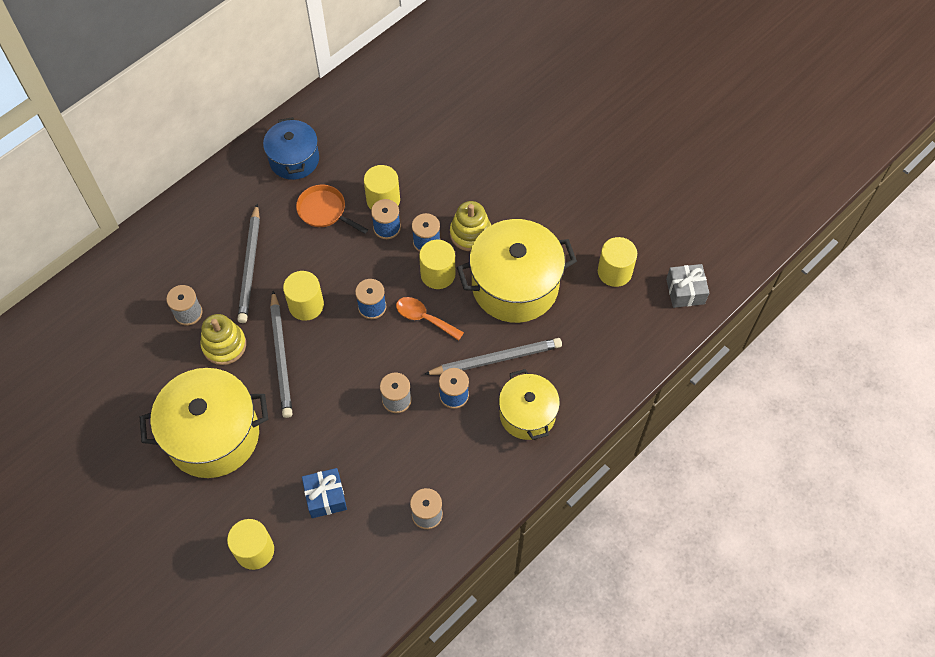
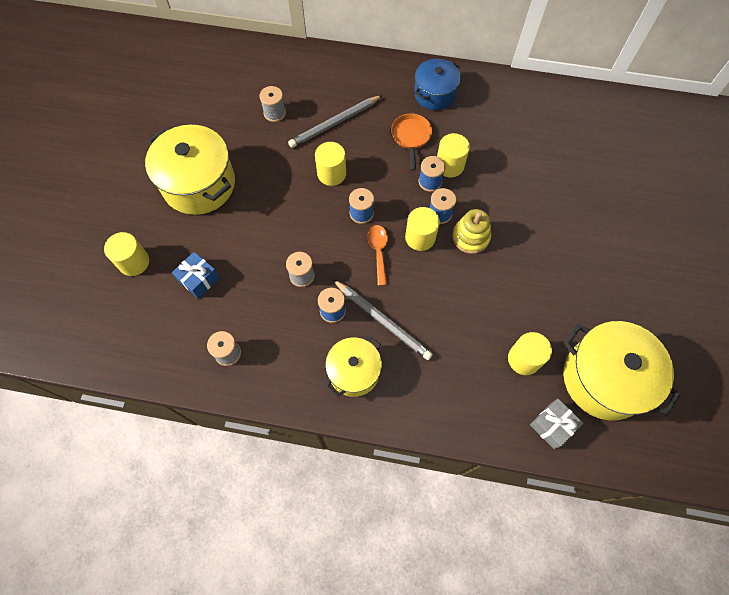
camera: 55 degrees right, 5 degrees up
yellow stacking toy [200,314,246,365] -> none
grey pencil [270,291,292,418] -> none
yellow pot [457,219,577,323] -> yellow pot moved to [563,321,681,420]

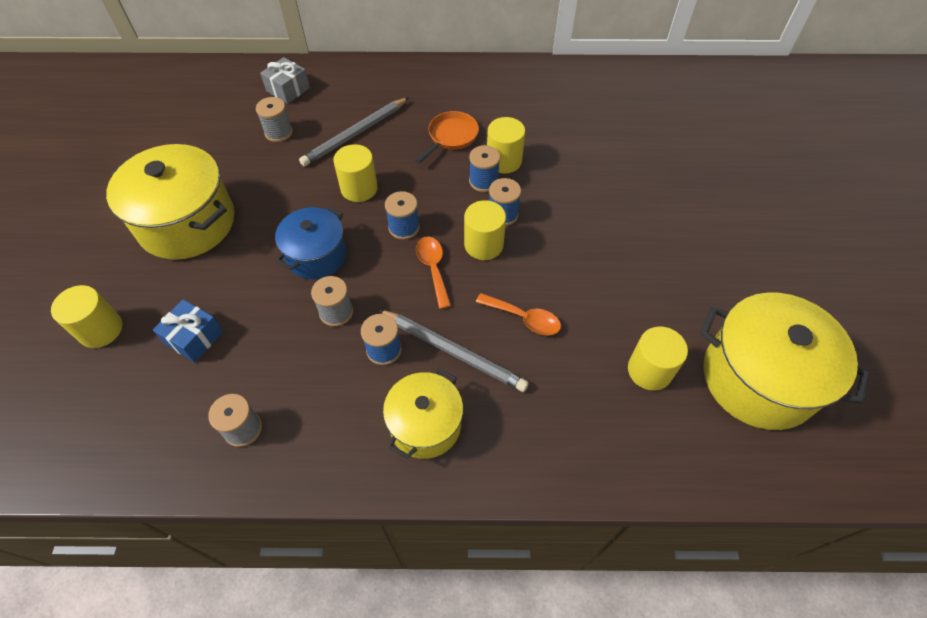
camera: 10 degrees left, 10 degrees down
orange pan [391,114,432,171] -> orange pan turned 45 degrees clockwise [415,111,479,163]
blue pot [414,59,461,110] -> blue pot moved to [275,206,347,279]
yellow stacking toy [452,209,491,254] -> none
grey gift [530,399,583,449] -> grey gift moved to [260,57,310,104]
none -> orange spoon [476,293,561,335]

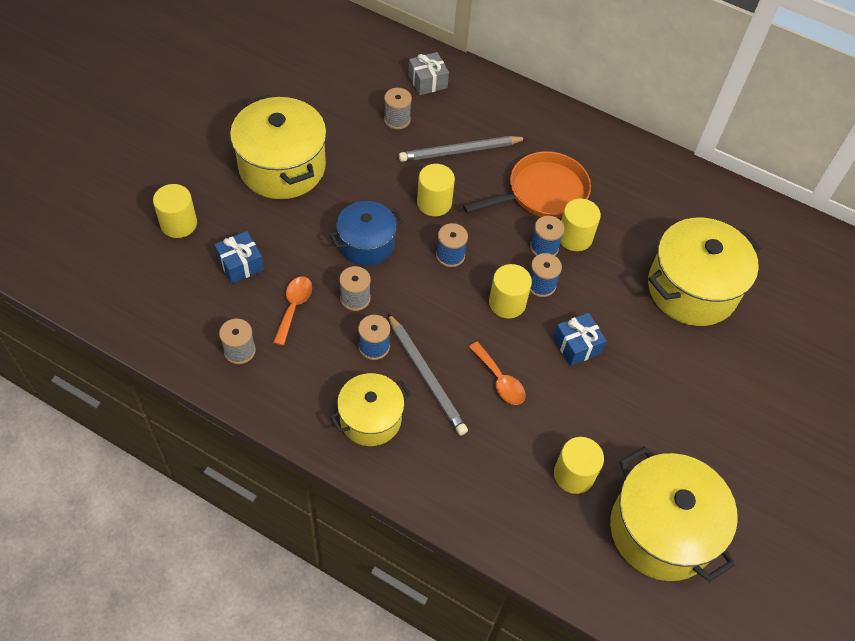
camera: 25 degrees right, 0 degrees up
orange pan [415,111,479,163] -> orange pan [463,151,591,218], size x1.62
orange spoon [416,237,451,309] -> orange spoon moved to [273,276,312,346]
none -> blue gift [553,313,607,366]
none -> yellow pot [648,218,761,326]

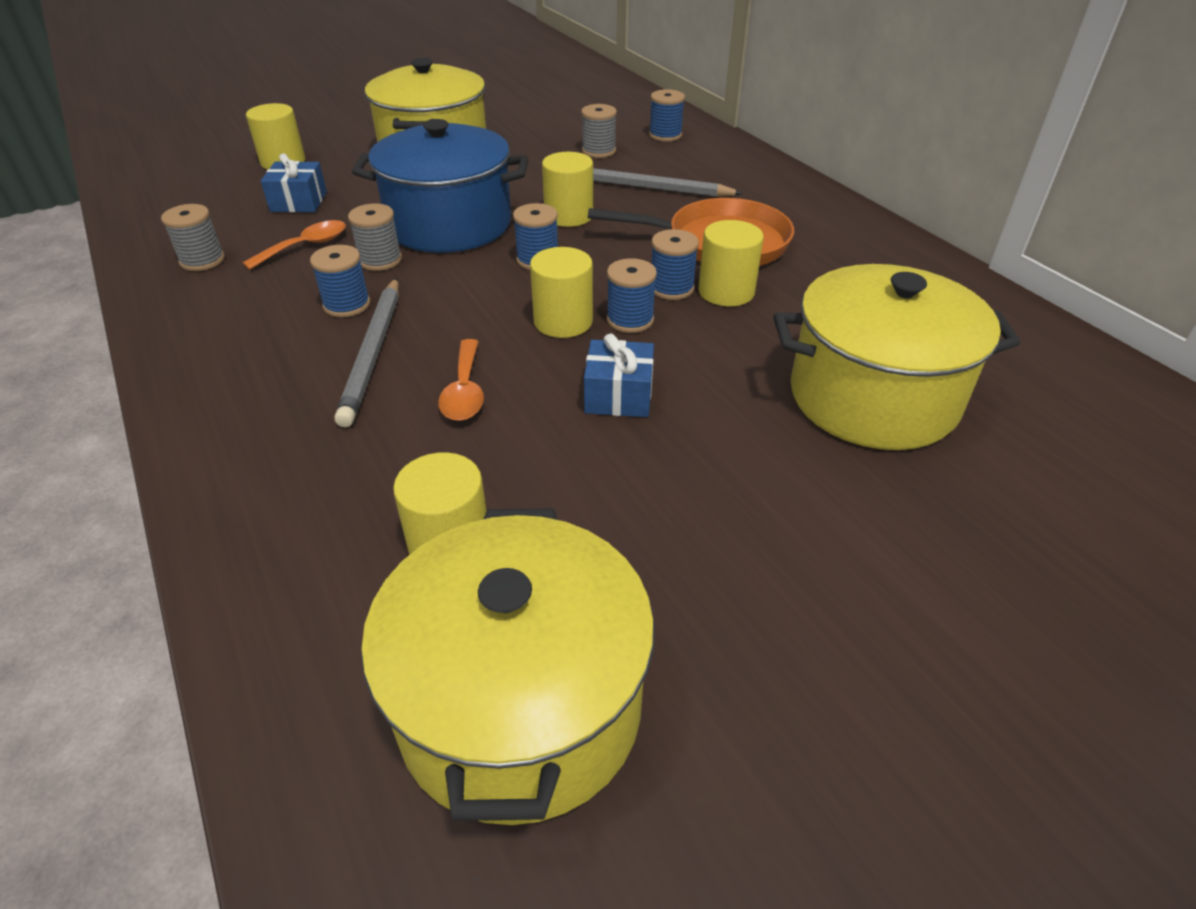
camera: 35 degrees right, 15 degrees down
blue pot [330,201,403,266] -> blue pot [352,119,528,253], size x1.64
yellow pot [330,373,411,446] -> none
grey gift [408,52,449,95] -> blue spool [649,89,685,142]

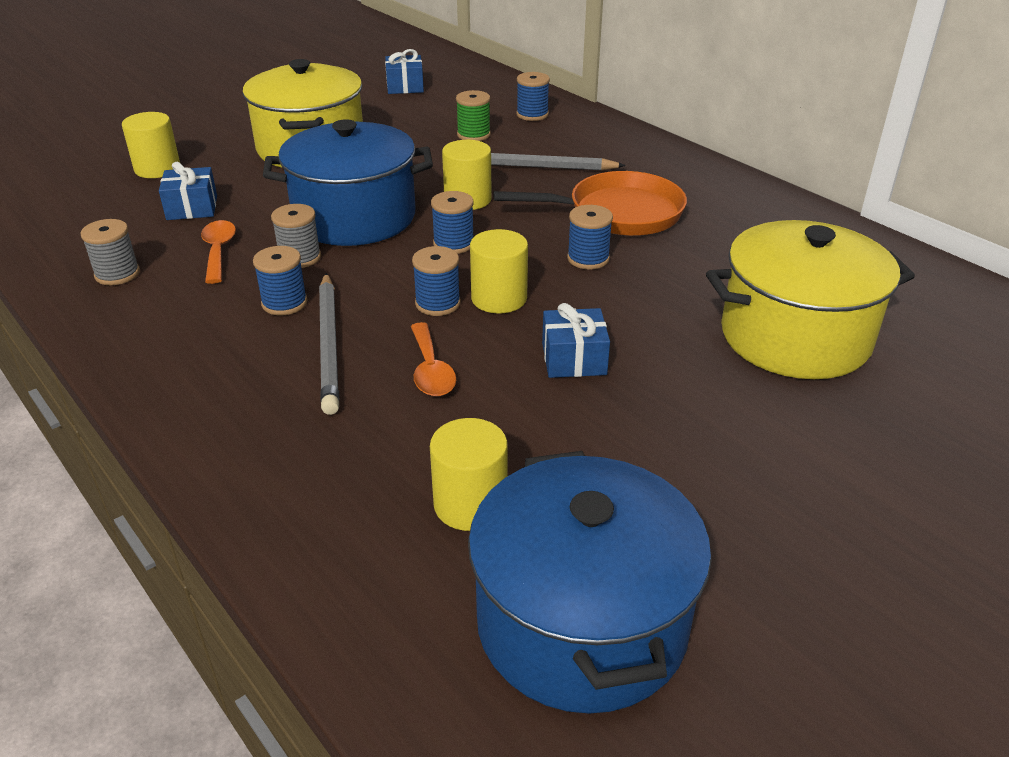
camera: 10 degrees left, 5 degrees down
orange spoon [242,220,346,270] -> orange spoon turned 45 degrees counterclockwise [201,220,236,284]
yellow pot [361,508,655,825] -> blue pot [468,451,712,714]
grey spool [581,104,617,158] -> green spool [456,90,491,141]
blue spool [606,258,657,333] -> blue spool moved to [412,246,461,316]
yellow cylinder [698,220,764,306] -> none
none -> blue gift [385,49,424,94]

